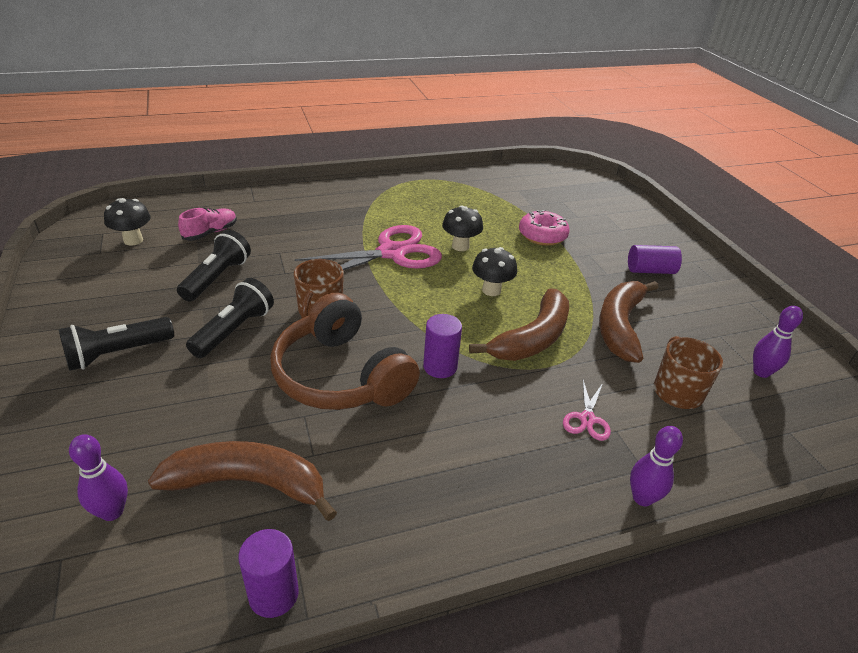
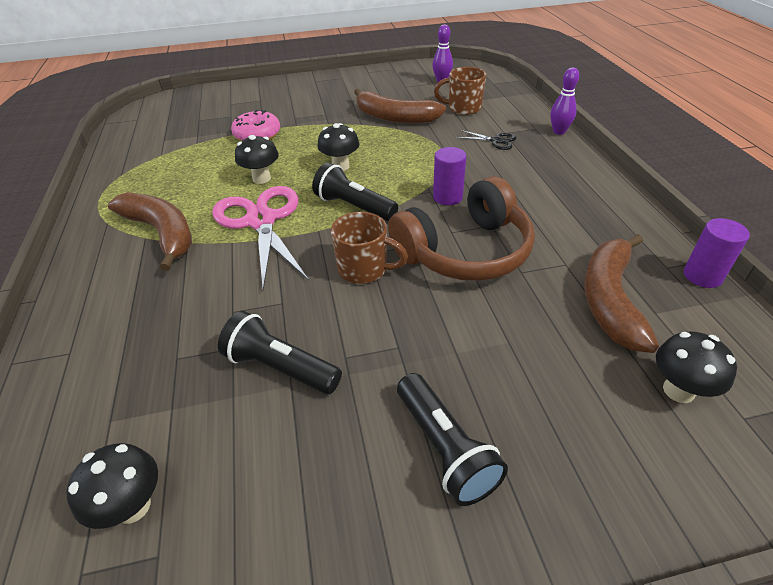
camera: 80 degrees left, 5 degrees up
purple bowling pin [69,434,128,521] -> black mushroom [656,331,737,403]
pink shoe [178,208,237,241] -> none
black flashlight [186,278,274,358] -> black flashlight moved to [312,163,398,221]
brown banana [469,288,569,361] -> brown banana moved to [108,192,192,271]
pink scissors [563,380,611,441] -> black scissors [456,130,517,150]
purple cylinder [628,245,682,274] -> none

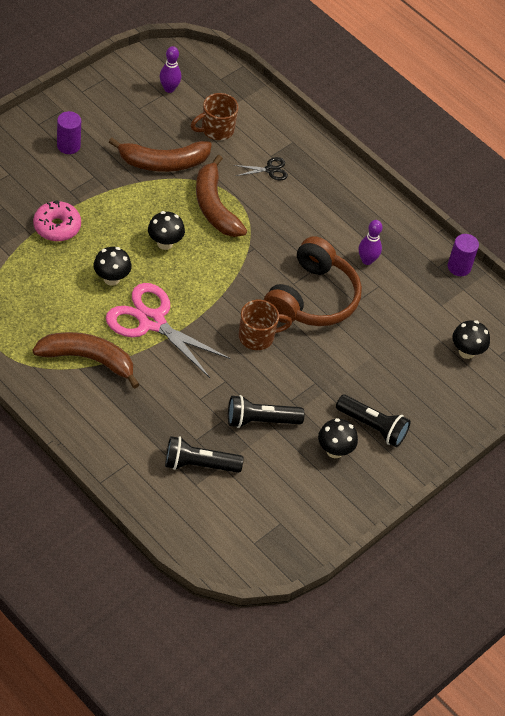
camera: 40 degrees left, 10 degrees up
black mushroom [66,443,158,529] -> black mushroom moved to [318,418,358,458]
black flashlight [312,163,398,221] -> black flashlight moved to [165,436,243,473]
purple cylinder [433,147,466,205] -> purple cylinder moved to [57,111,81,154]
purple bowling pin [550,68,579,135] -> purple bowling pin moved to [359,220,383,265]
brown banana [584,234,659,353] -> brown banana moved to [196,155,247,237]

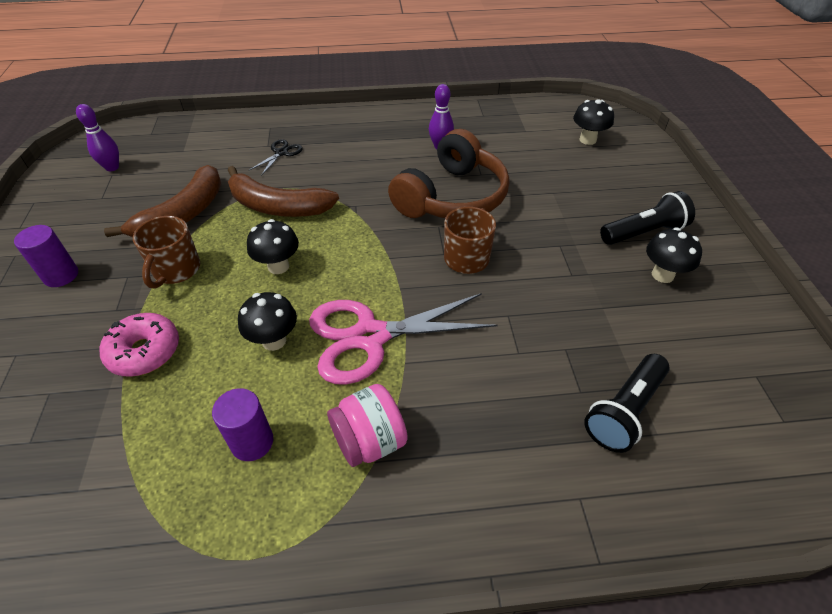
camera: 45 degrees left, 5 degrees down
brown banana [32,332,140,389] -> pink jar [327,384,408,467]
brown mug [190,93,239,140] -> brown mug moved to [133,216,200,288]
black flashlight [228,395,305,428] -> none
brown headphones [264,236,362,326] -> brown headphones turned 60 degrees clockwise [388,129,509,218]
purple cylinder [448,234,479,276] -> purple cylinder moved to [212,388,273,461]

